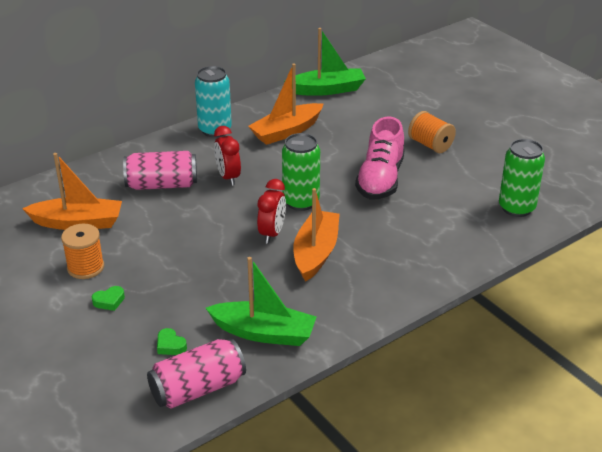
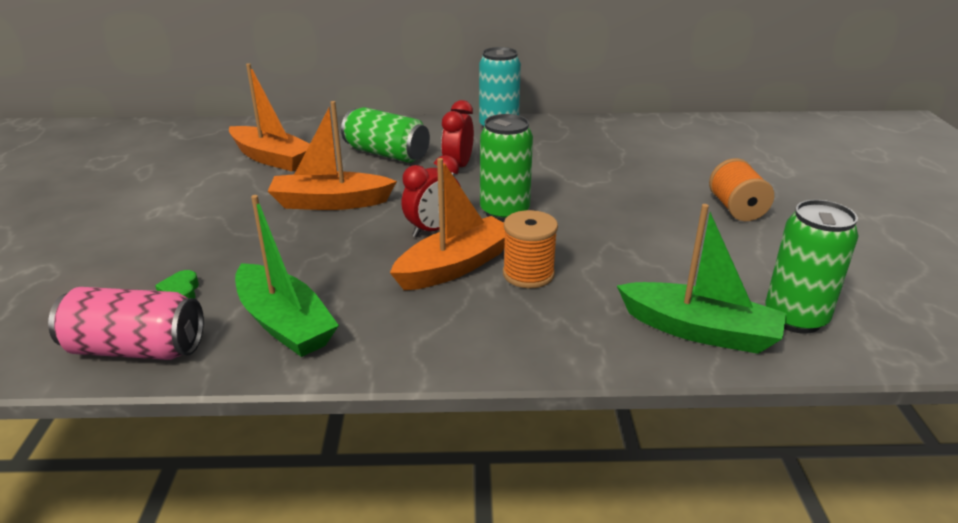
camera: 35 degrees right, 5 degrees down
orange spool [61,224,104,279] -> orange spool moved to [503,210,558,288]
green heart [92,286,125,311] -> none
pink can [123,151,197,190] -> green can [341,107,430,163]
orange boat [248,63,323,145] -> orange boat moved to [268,101,397,210]
green boat [284,28,366,96] -> green boat moved to [617,204,787,354]
pink shoe [355,117,405,200] -> none

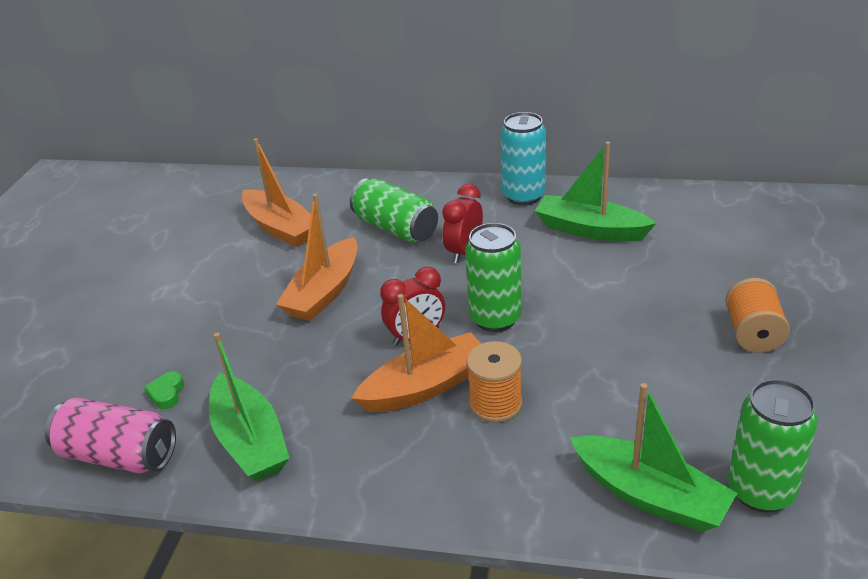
camera: 15 degrees right, 5 degrees up
orange boat [268,101,397,210] -> orange boat turned 75 degrees counterclockwise [276,193,358,321]
none -> green boat [535,142,656,241]

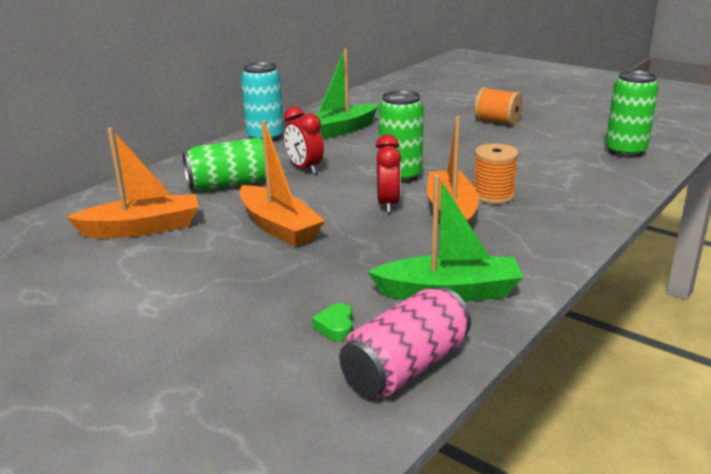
camera: 65 degrees left, 10 degrees down
green heart [144,371,184,409] -> green heart turned 60 degrees clockwise [312,303,352,341]
green boat [570,383,737,532] -> none

